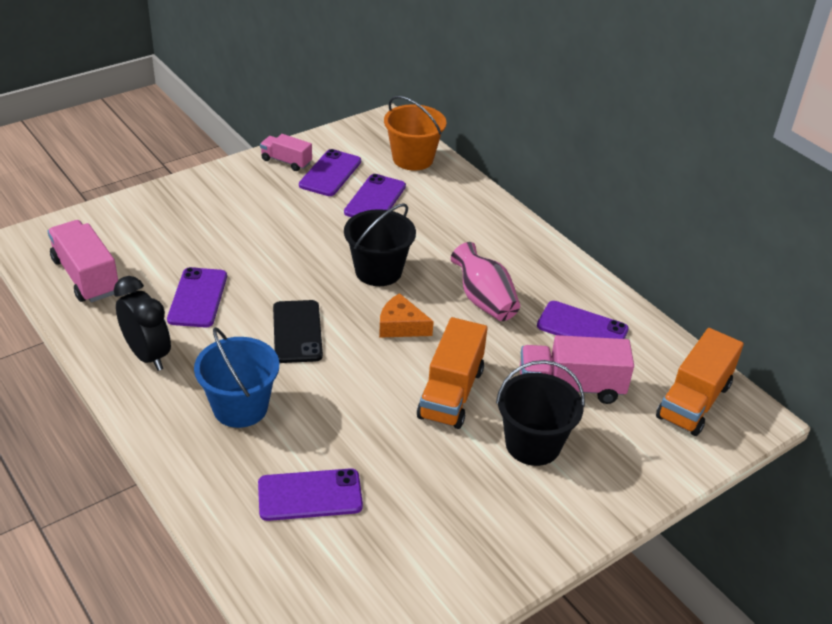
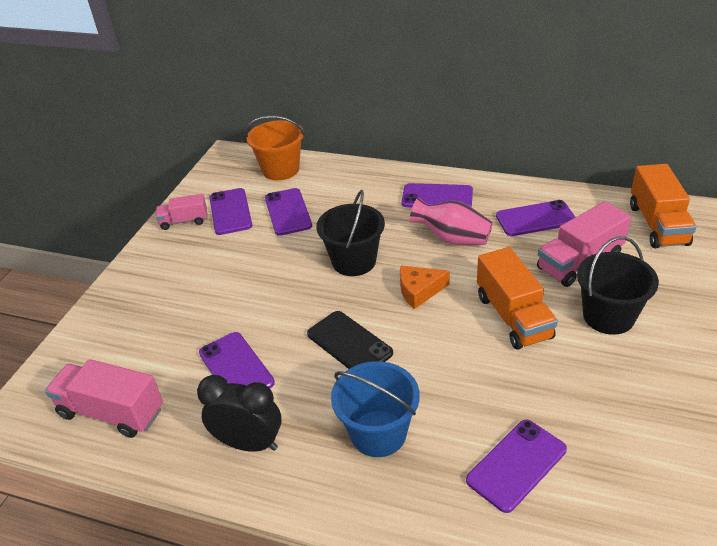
camera: 30 degrees left, 0 degrees up
none -> purple phone [401,183,473,208]

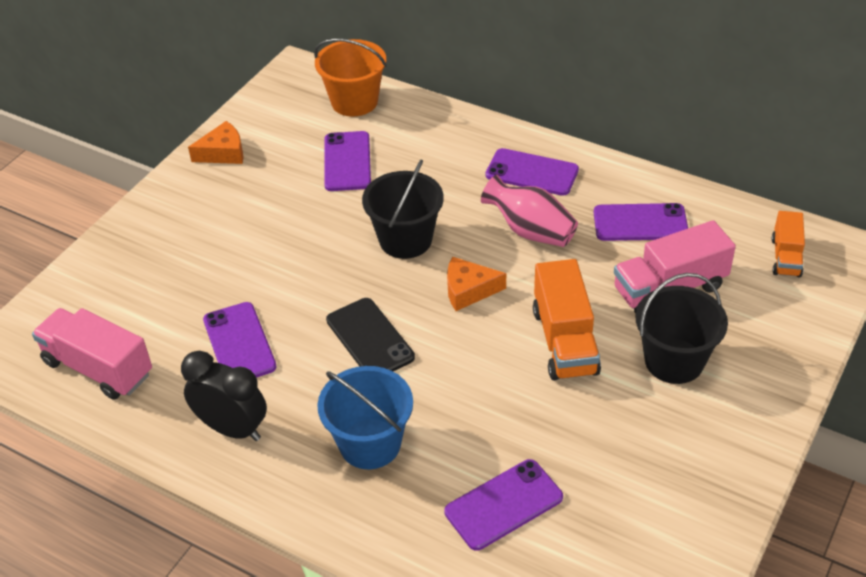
camera: 10 degrees right, 5 degrees up
pink truck [156,194,207,230] -> orange cheese [188,121,244,164]
purple phone [209,188,252,235] -> none
orange truck [630,164,696,248] -> orange truck [772,211,805,278], size x0.60

